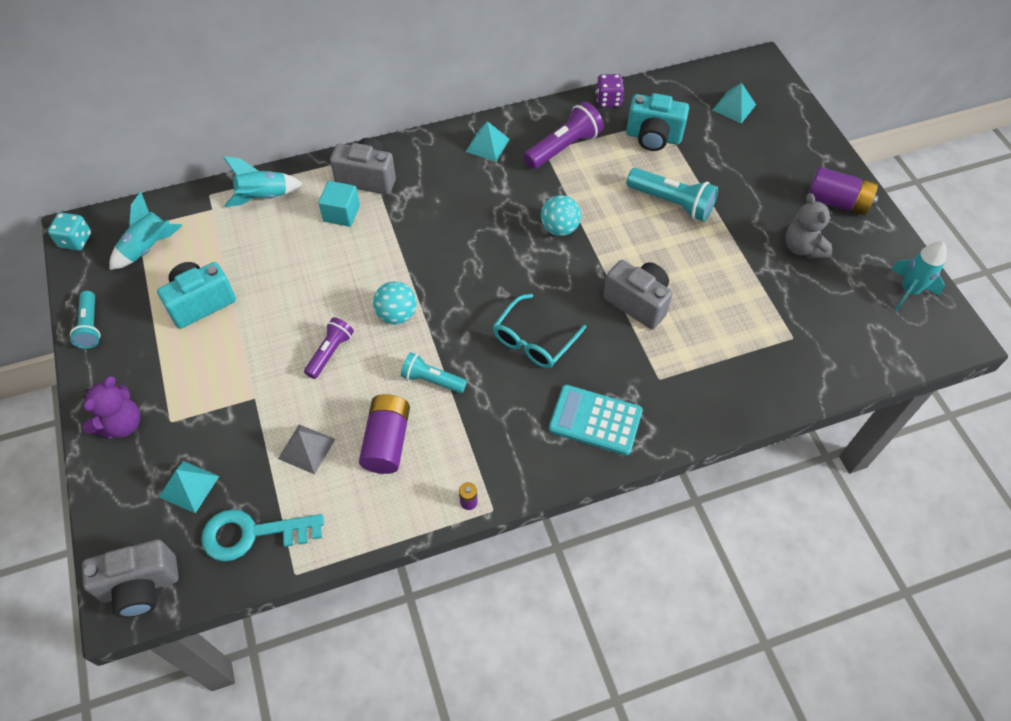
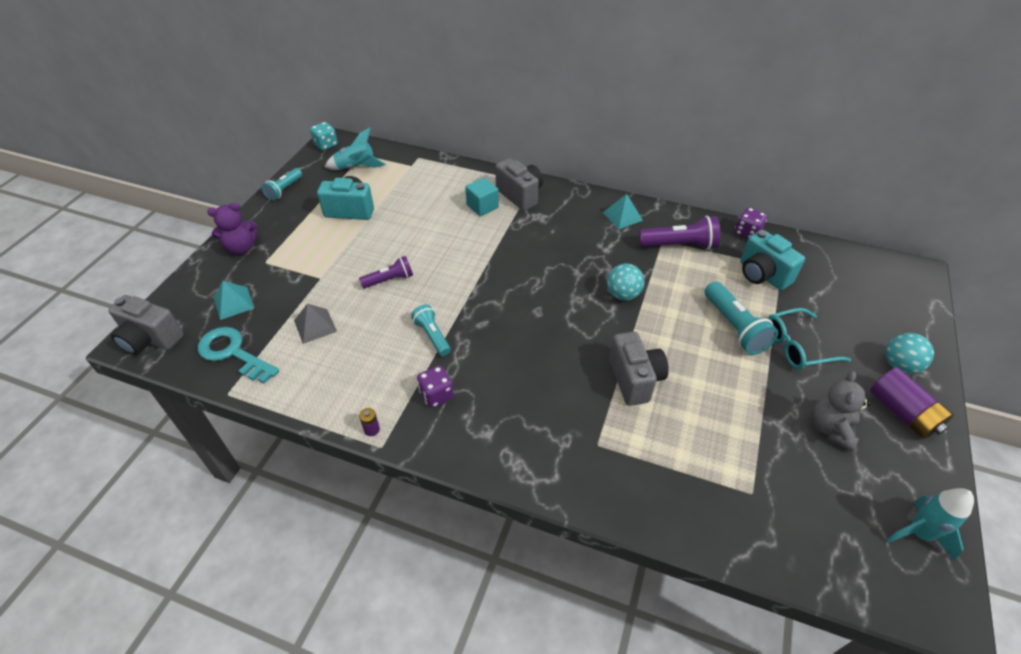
camera: 40 degrees right, 10 degrees down
turquoise rocket [223,156,303,207] -> none
purple battery [359,394,410,474] -> none
turquoise ball [373,281,416,324] -> turquoise ball moved to [886,333,934,374]
turquoise glasses [493,294,586,368] -> turquoise glasses moved to [768,308,851,370]
turquoise calculator [549,385,643,455] -> none
turquoise pyramid [713,83,756,124] -> none
none -> purple dice [417,366,454,408]

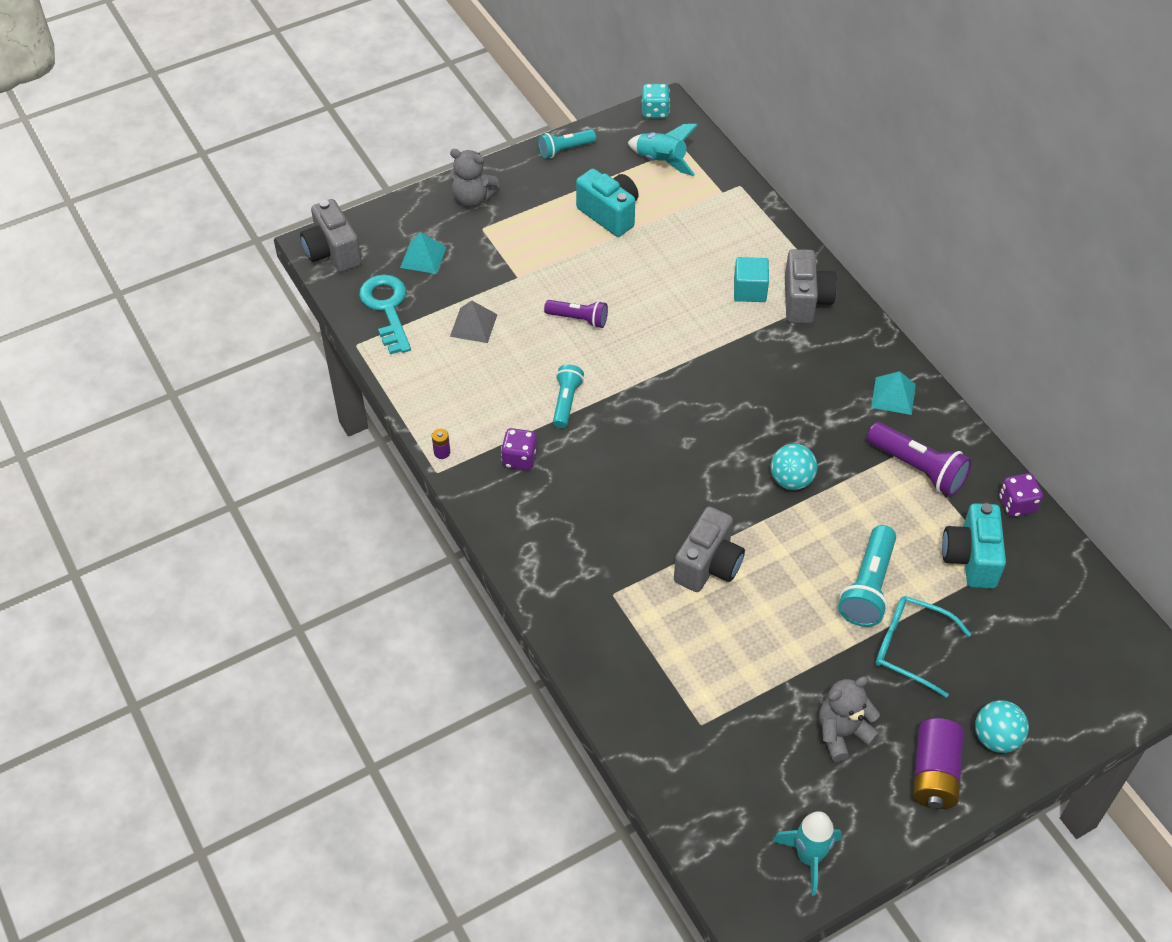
camera: 40 degrees right, 5 degrees up
purple teddy bear [207,203,257,255] -> grey teddy bear [450,149,499,207]

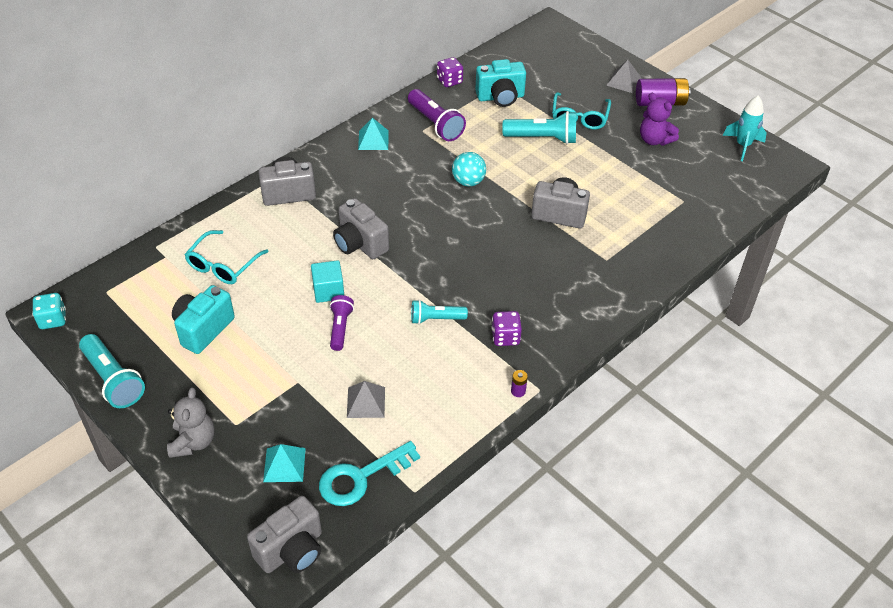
camera: 105 degrees left, 5 degrees down
turquoise flashlight [538,129,596,159] -> turquoise flashlight [79,334,145,408], size x1.56
turquoise rocket [628,124,698,176] -> none
turquoise cube [734,257,769,302] -> turquoise cube moved to [311,260,344,303]
grey teddy bear [819,677,880,762] -> purple teddy bear [640,93,679,146]
purple flashlight [867,422,972,496] -> purple flashlight turned 120 degrees clockwise [408,89,466,141]
turquoise ball [975,700,1029,753] -> grey pyramid [606,60,641,93]
none -> turquoise glasses [184,230,269,284]
none -> grey camera [333,198,389,259]

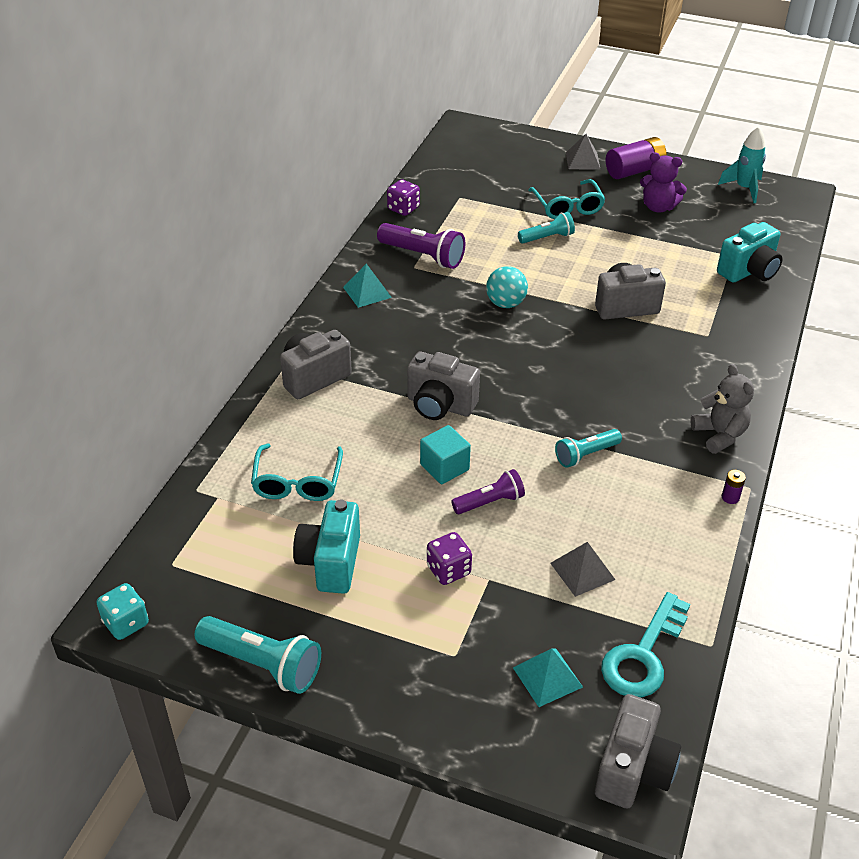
camera: 25 degrees left, 5 degrees down
grey teddy bear [167,388,215,458] -> grey teddy bear moved to [690,364,754,454]
purple flashlight [329,295,354,351] -> purple flashlight turned 90 degrees clockwise [451,469,525,514]
turquoise camera [475,59,526,107] -> turquoise camera moved to [717,222,783,283]
purple dice [492,311,522,346] -> purple dice moved to [427,532,472,585]
turquoise flashlight [502,111,576,144] -> turquoise flashlight [518,212,575,244], size x0.64

